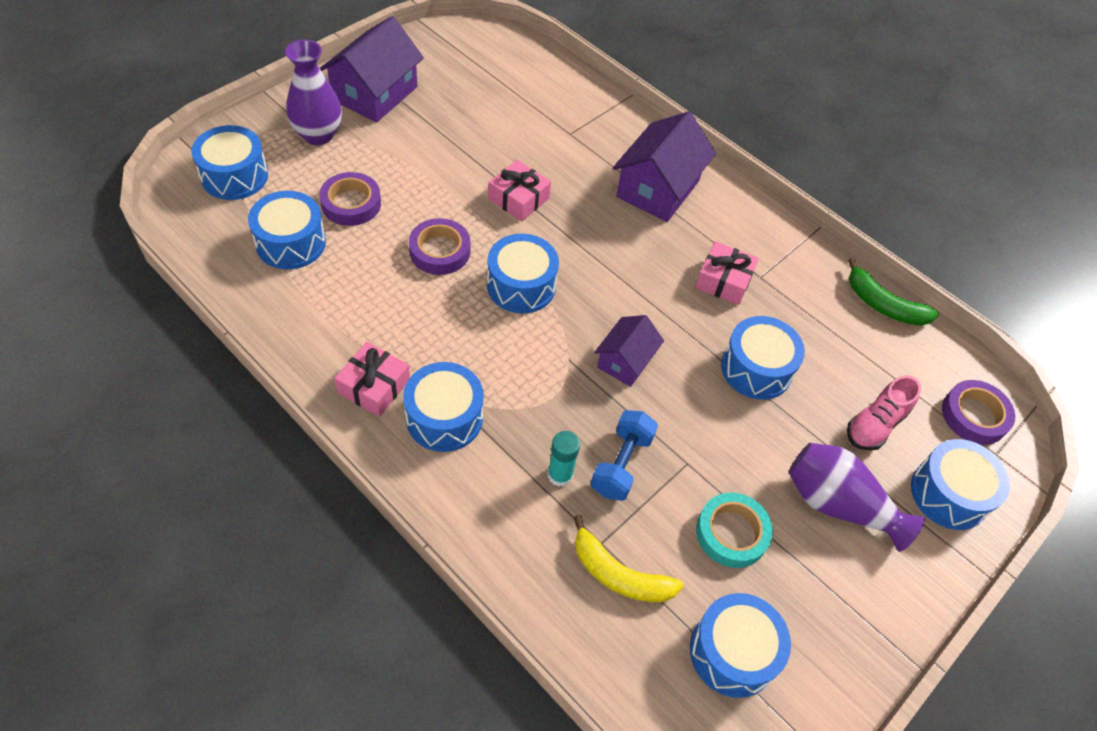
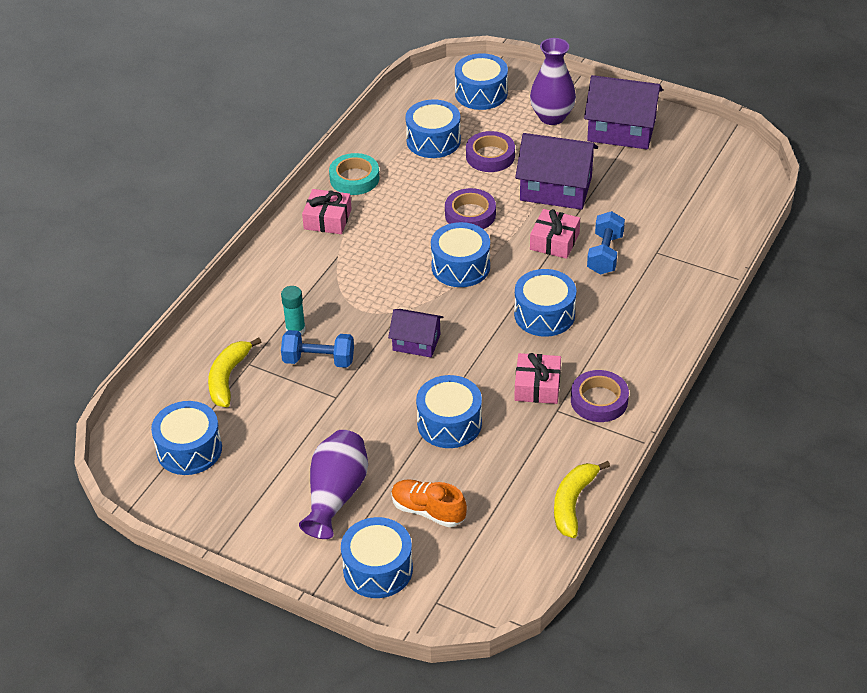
camera: 80 degrees right, 10 degrees down
blue drum [403,362,484,452] -> blue drum moved to [514,269,576,337]
purple house [613,111,716,222] -> purple house moved to [515,133,598,210]
turquoise tape [696,493,773,568] -> turquoise tape moved to [329,153,379,195]
pink shoe [847,375,921,451] -> orange shoe [391,479,467,527]
green banana [848,258,939,326] -> yellow banana [554,461,610,538]
purple tape [942,380,1015,445] -> purple tape moved to [571,370,629,422]
none -> blue dumbbell [587,211,625,275]

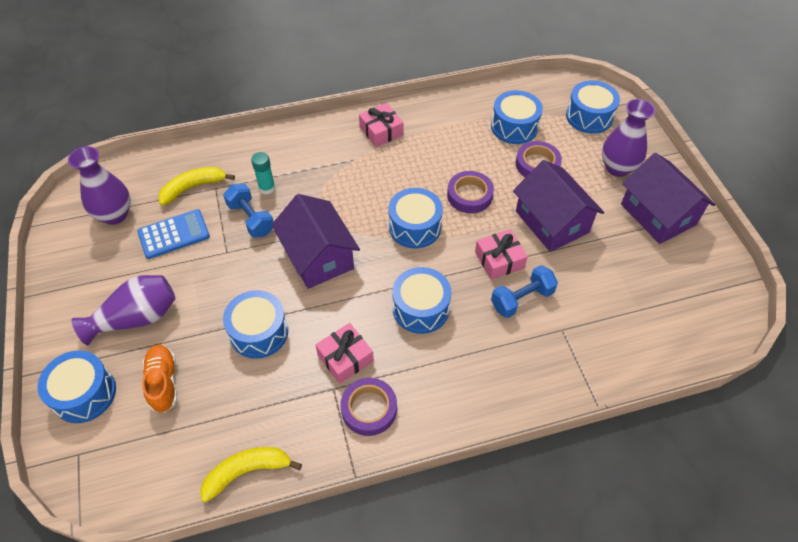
camera: 45 degrees right, 10 degrees up
blue drum [151,401,222,475] -> purple vase [68,146,131,225]
turquoise tape [329,153,379,195] -> none
purple house [388,309,443,358] -> purple house [272,194,360,289], size x1.71
none -> blue calculator [137,209,210,259]

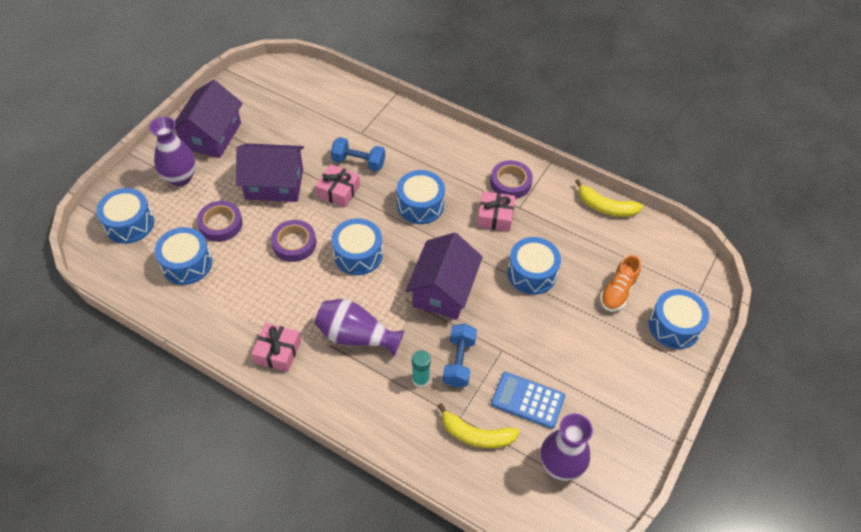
camera: 135 degrees left, 0 degrees up
purple vase [72,275,176,345] -> purple vase moved to [315,299,404,356]
purple house [513,160,604,252] -> purple house turned 75 degrees clockwise [236,143,304,202]

